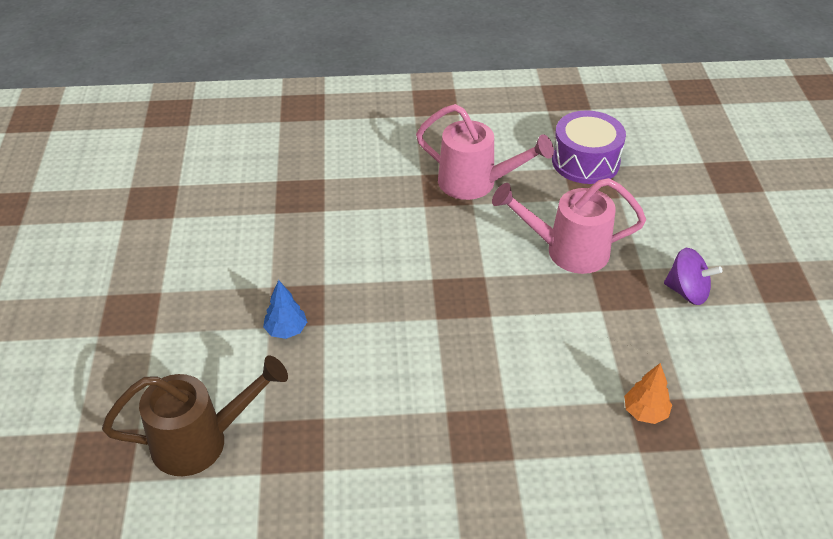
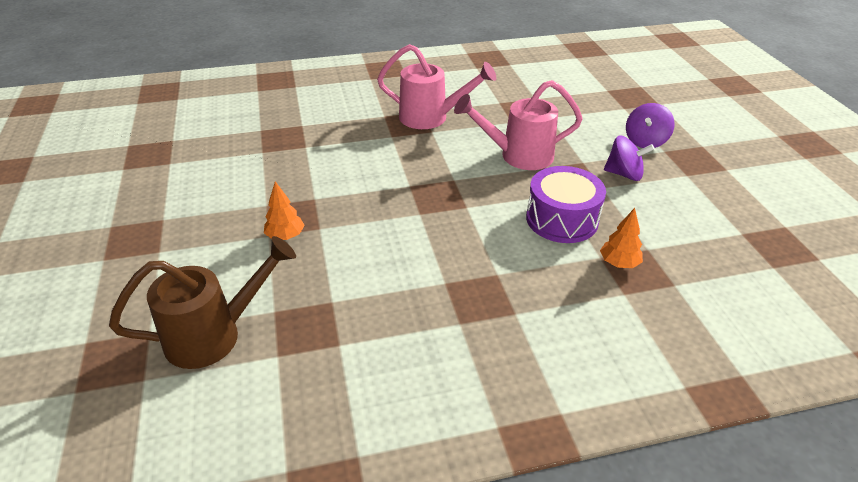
camera: 10 degrees left, 5 degrees down
blue tree [263,280,307,339] -> orange tree [264,181,305,240]
purple drum [552,110,626,184] -> purple drum moved to [526,166,606,243]
none -> purple spinning top [626,103,674,148]

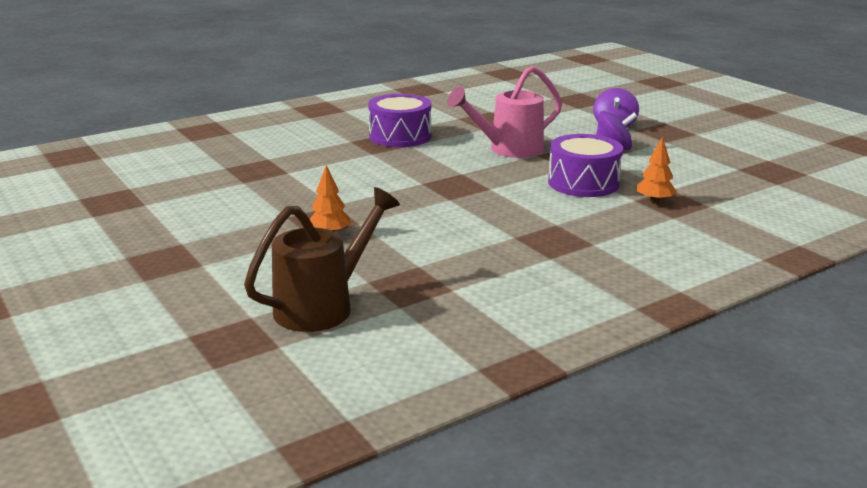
camera: 20 degrees left, 15 degrees down
pink watering can [377,44,496,129] -> purple drum [368,94,431,147]

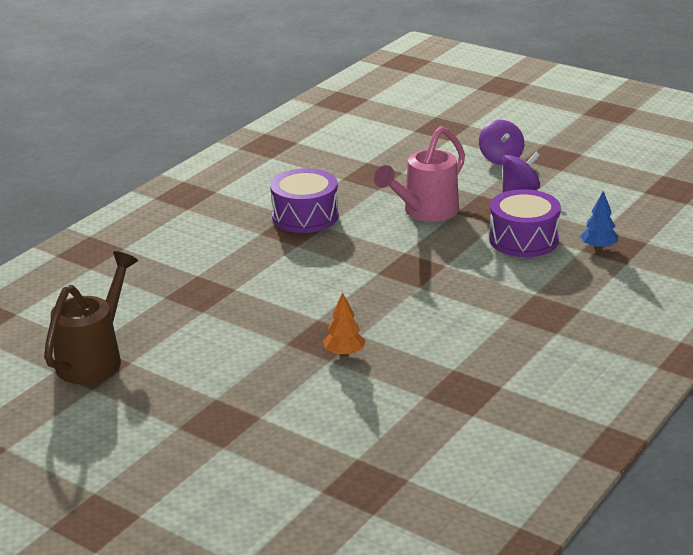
camera: 20 degrees left, 5 degrees up
brown watering can [244,187,400,332] -> brown watering can moved to [44,251,138,384]
orange tree [636,137,677,203] -> blue tree [580,191,618,250]

